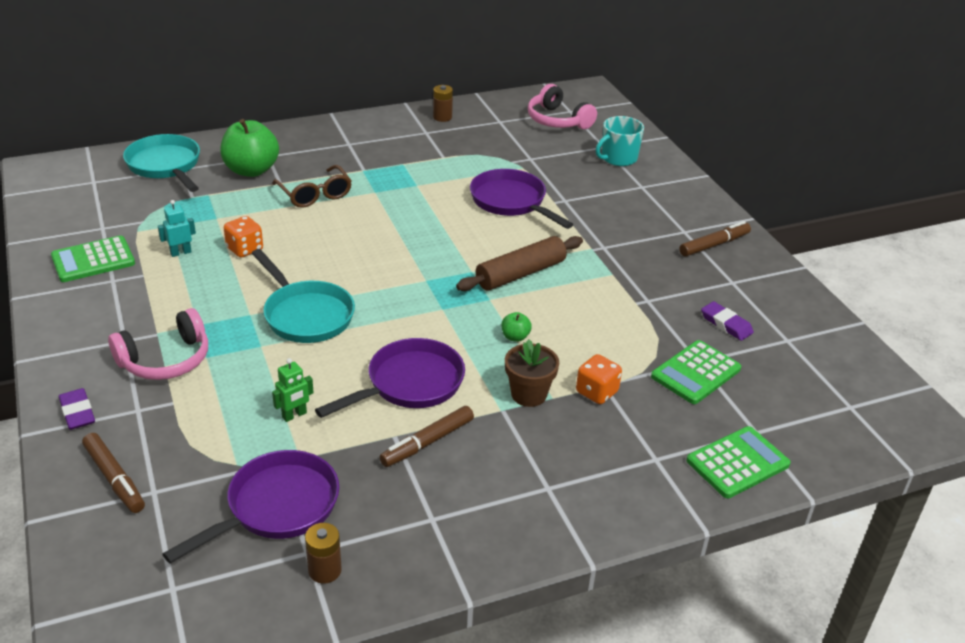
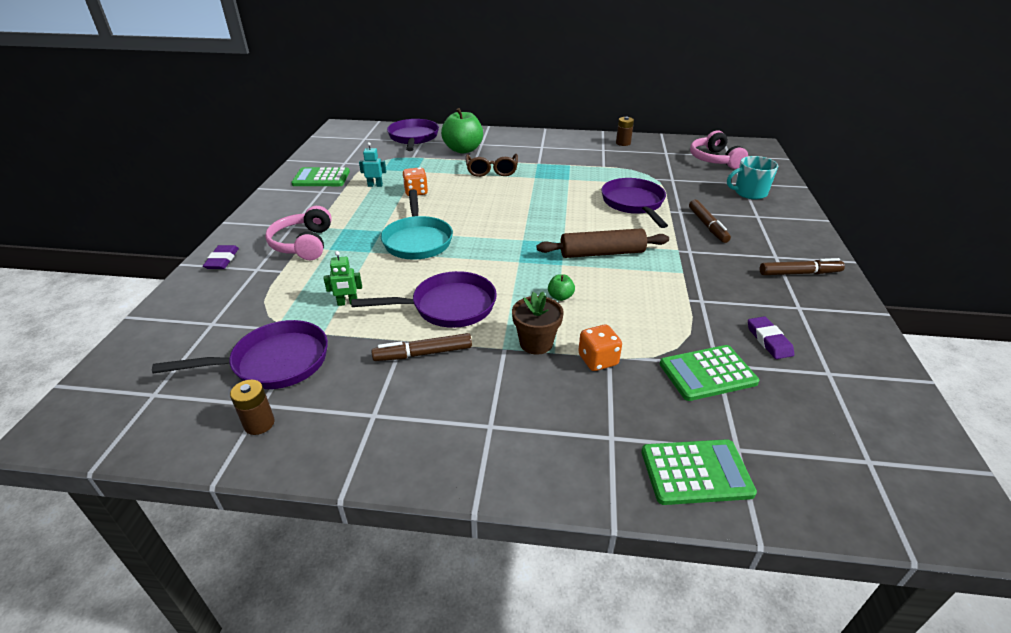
camera: 30 degrees right, 0 degrees up
brown marker [82,433,145,513] -> brown marker moved to [689,199,731,243]
pink headphones [108,308,208,380] -> pink headphones turned 90 degrees clockwise [265,206,332,260]
turquoise pan [123,134,200,192] -> purple pan [387,119,439,151]

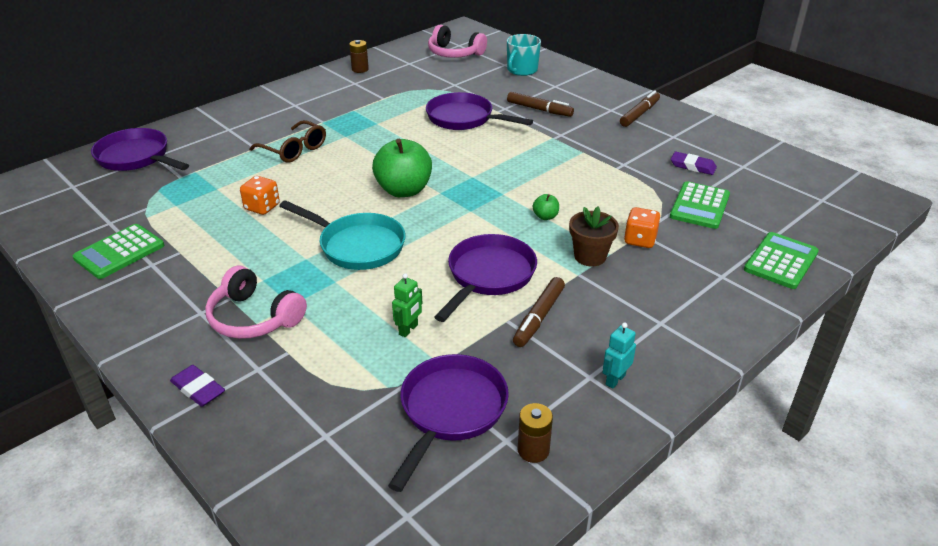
camera: 50 degrees left, 0 degrees up
turquoise robot [359,142,386,187] -> turquoise robot moved to [602,322,636,389]
green apple [441,108,483,154] -> green apple moved to [372,139,432,197]
brown rolling pin [537,228,669,258] -> none

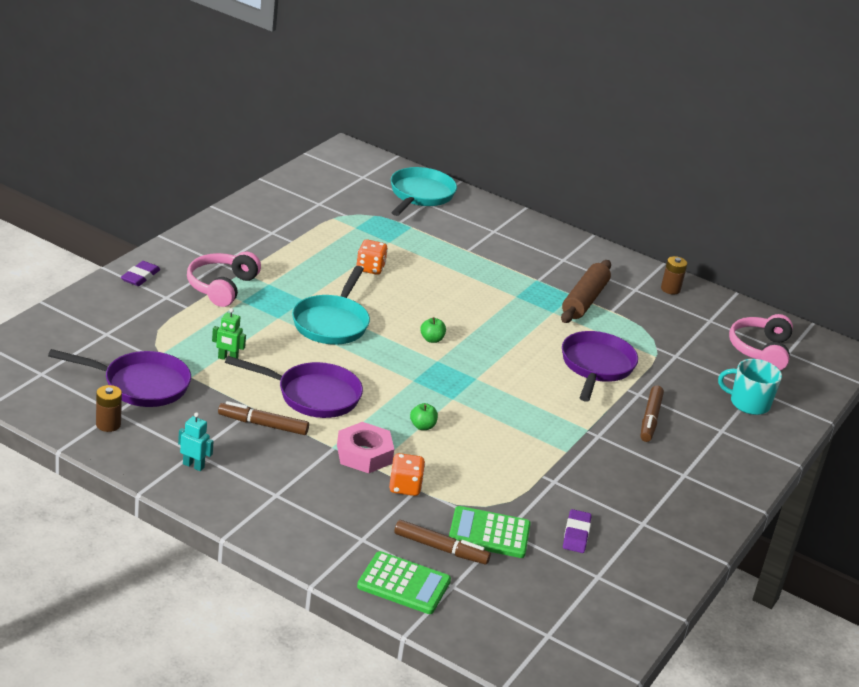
camera: 70 degrees right, 5 degrees down
green calculator [73,224,164,279] -> none
purple pan [91,128,189,171] -> turquoise pan [391,167,457,216]
brown glasses [249,120,326,163] -> none
green apple [372,139,432,197] -> green apple [420,317,446,343], size x0.43
brown flower pot [569,207,619,266] -> pink nut [337,422,394,473]
brown marker [620,90,660,127] -> brown marker moved to [394,520,491,564]
none -> brown rolling pin [561,260,611,323]

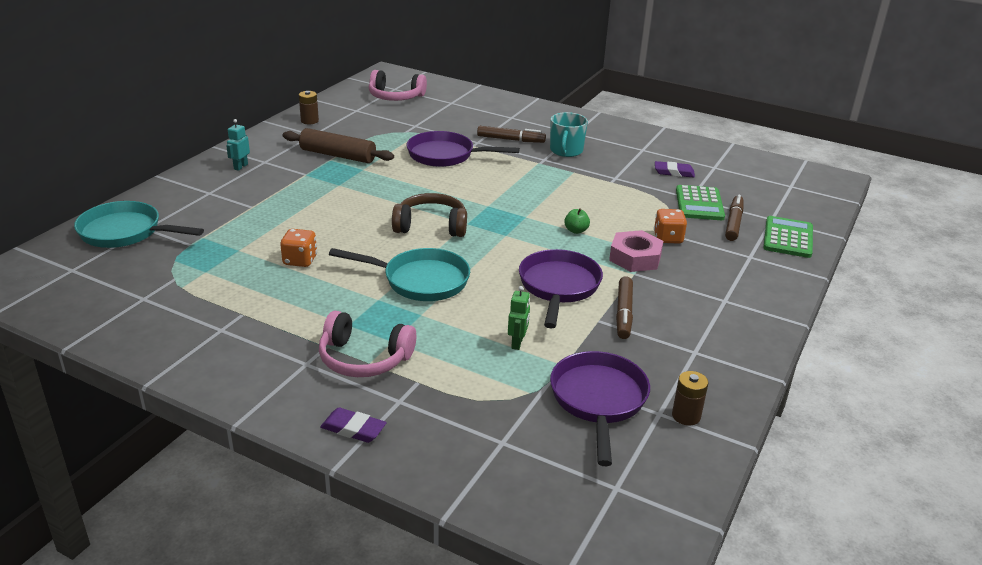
camera: 90 degrees left, 0 degrees up
turquoise robot [178,412,214,471] -> turquoise robot moved to [226,119,250,171]
green apple [420,317,446,343] -> brown headphones [392,193,467,237]
turquoise mug [718,359,782,415] -> turquoise mug moved to [550,112,588,157]

